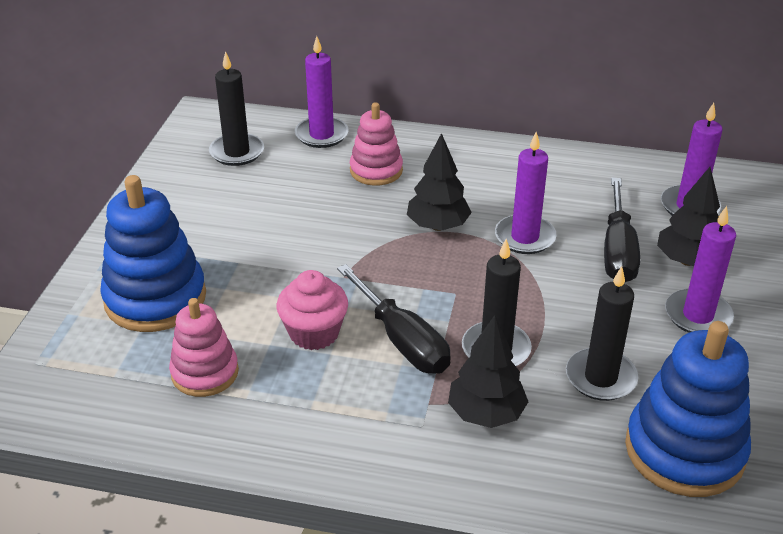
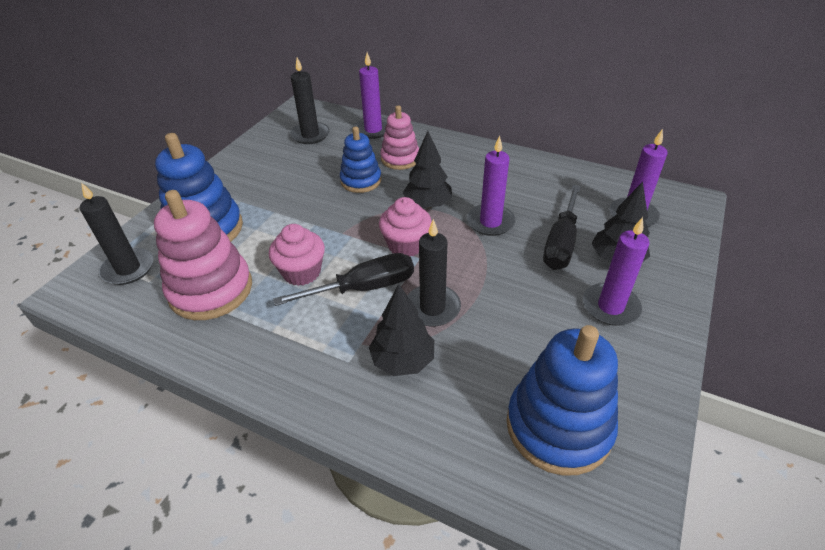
camera: 15 degrees right, 5 degrees up
pink stacking toy [169,298,239,397] -> pink stacking toy [154,190,252,320], size x1.63
black screwdriver [337,264,451,374] -> black screwdriver turned 90 degrees counterclockwise [273,253,414,306]
black candle [566,266,638,401] -> black candle moved to [80,182,153,285]
none -> blue stacking toy [340,126,381,193]
none -> pink cupcake [379,197,432,256]

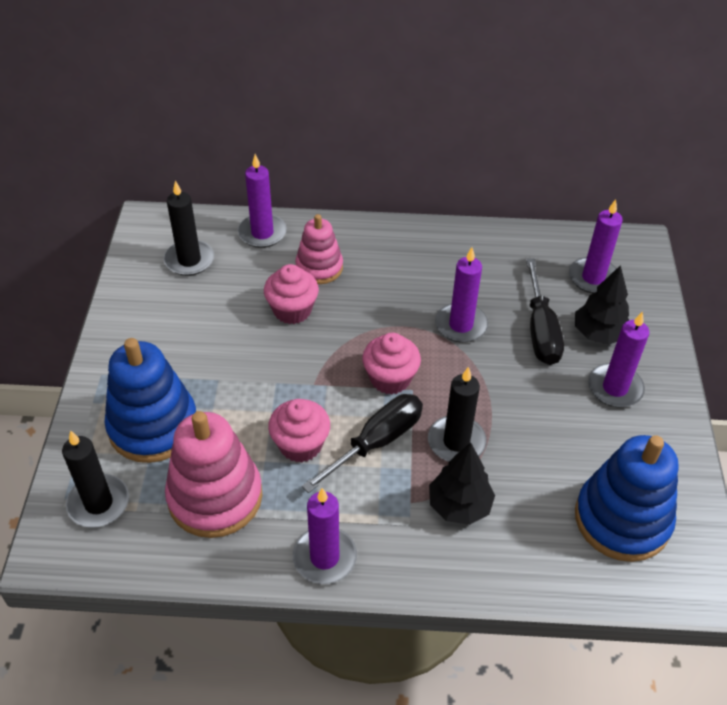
camera: 25 degrees left, 5 degrees up
blue stacking toy [340,126,381,193] -> pink cupcake [264,264,319,324]
black tree [403,131,452,208] -> none
none -> purple candle [292,488,357,584]

